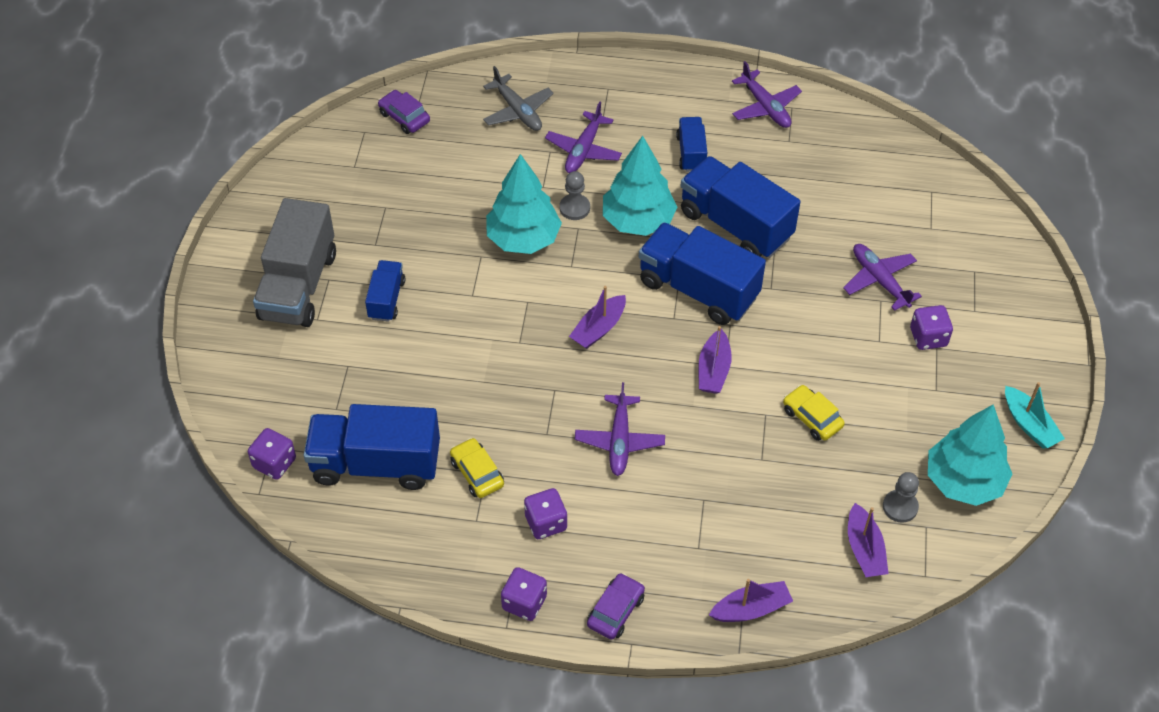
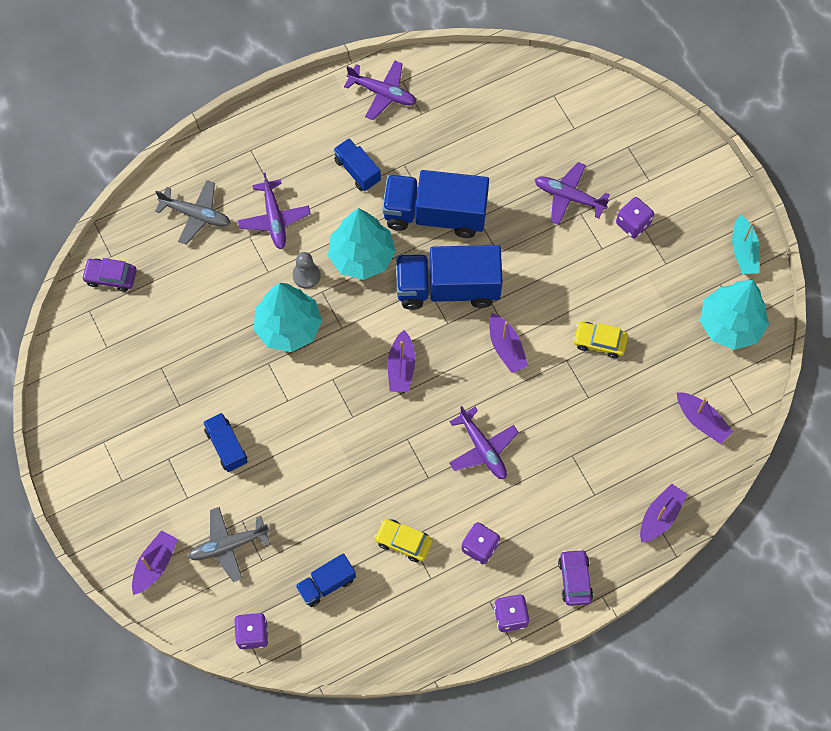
camera: 35 degrees left, 15 degrees up
grey truck [253,198,336,327] -> none
blue truck [304,404,440,490] -> blue truck [295,553,356,607], size x0.52
grey pawn [883,472,919,523] -> none
turquoise boat [1005,382,1065,448] -> turquoise boat turned 60 degrees clockwise [732,214,760,274]
none -> purple boat [132,530,178,595]
none -> grey plane [188,507,270,582]

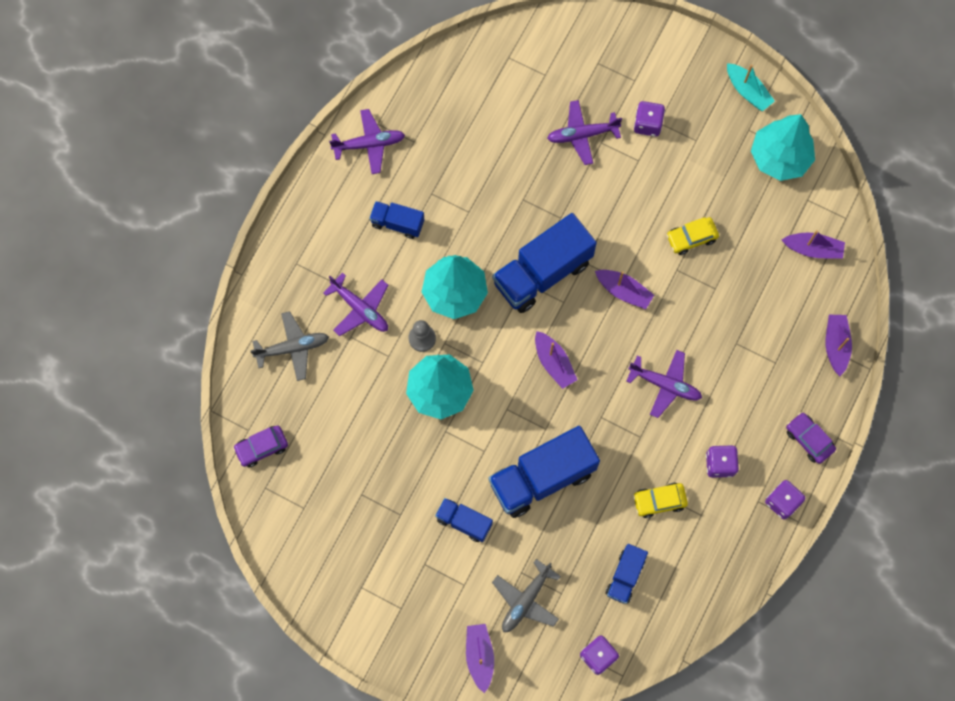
camera: 35 degrees left, 5 degrees up
blue truck [382,170,489,238] -> blue truck moved to [488,426,600,518]

